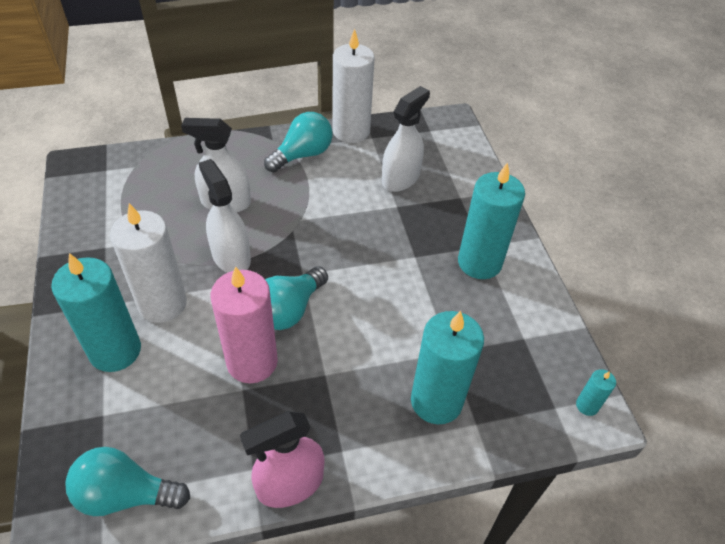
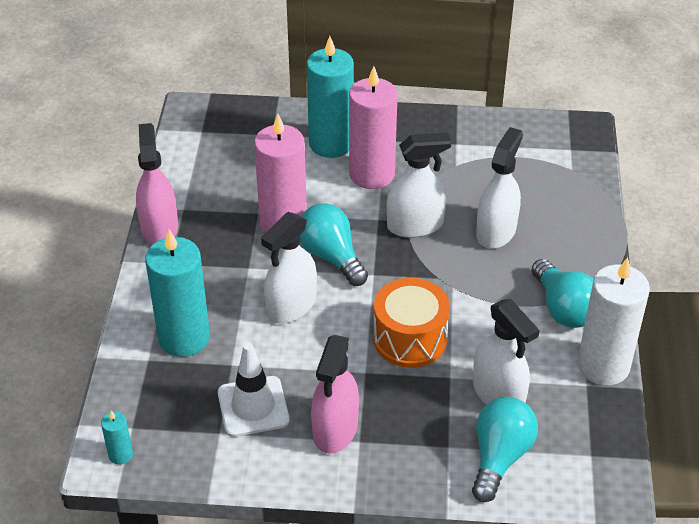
camera: 110 degrees right, 5 degrees down
turquoise light bulb [65,447,190,516] -> turquoise light bulb moved to [472,397,538,502]
white candle [110,203,187,323] -> pink candle [349,66,398,189]
turquoise candle [458,162,525,279] -> pink spray bottle [311,335,359,454]
none -> white traffic cone [218,343,289,437]
none -> white spray bottle [261,212,317,324]
none -> orange drum [373,278,450,368]

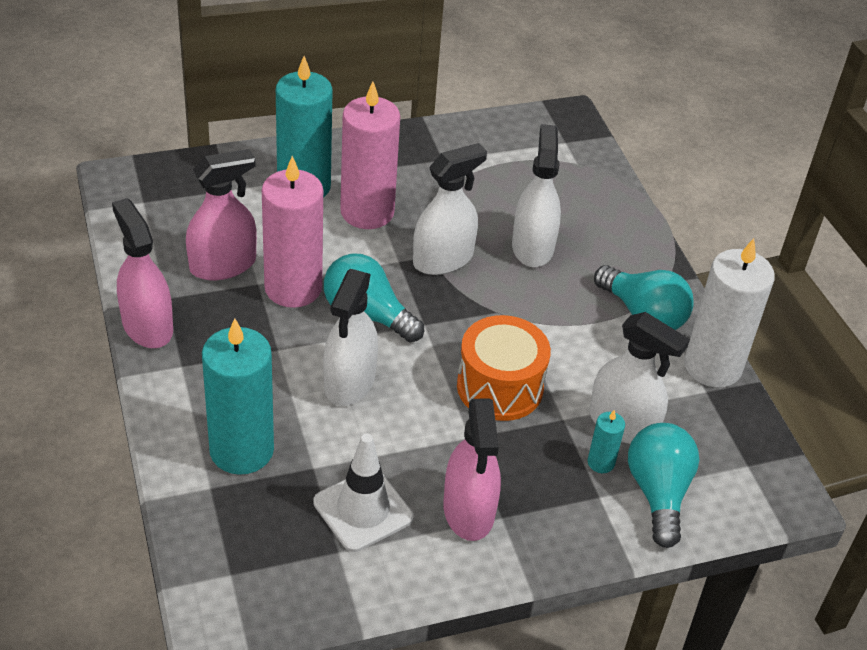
camera: 25 degrees left, 0 degrees up
turquoise candle [101,411,133,465] -> turquoise candle moved to [588,410,625,473]
none -> pink spray bottle [186,149,257,280]

